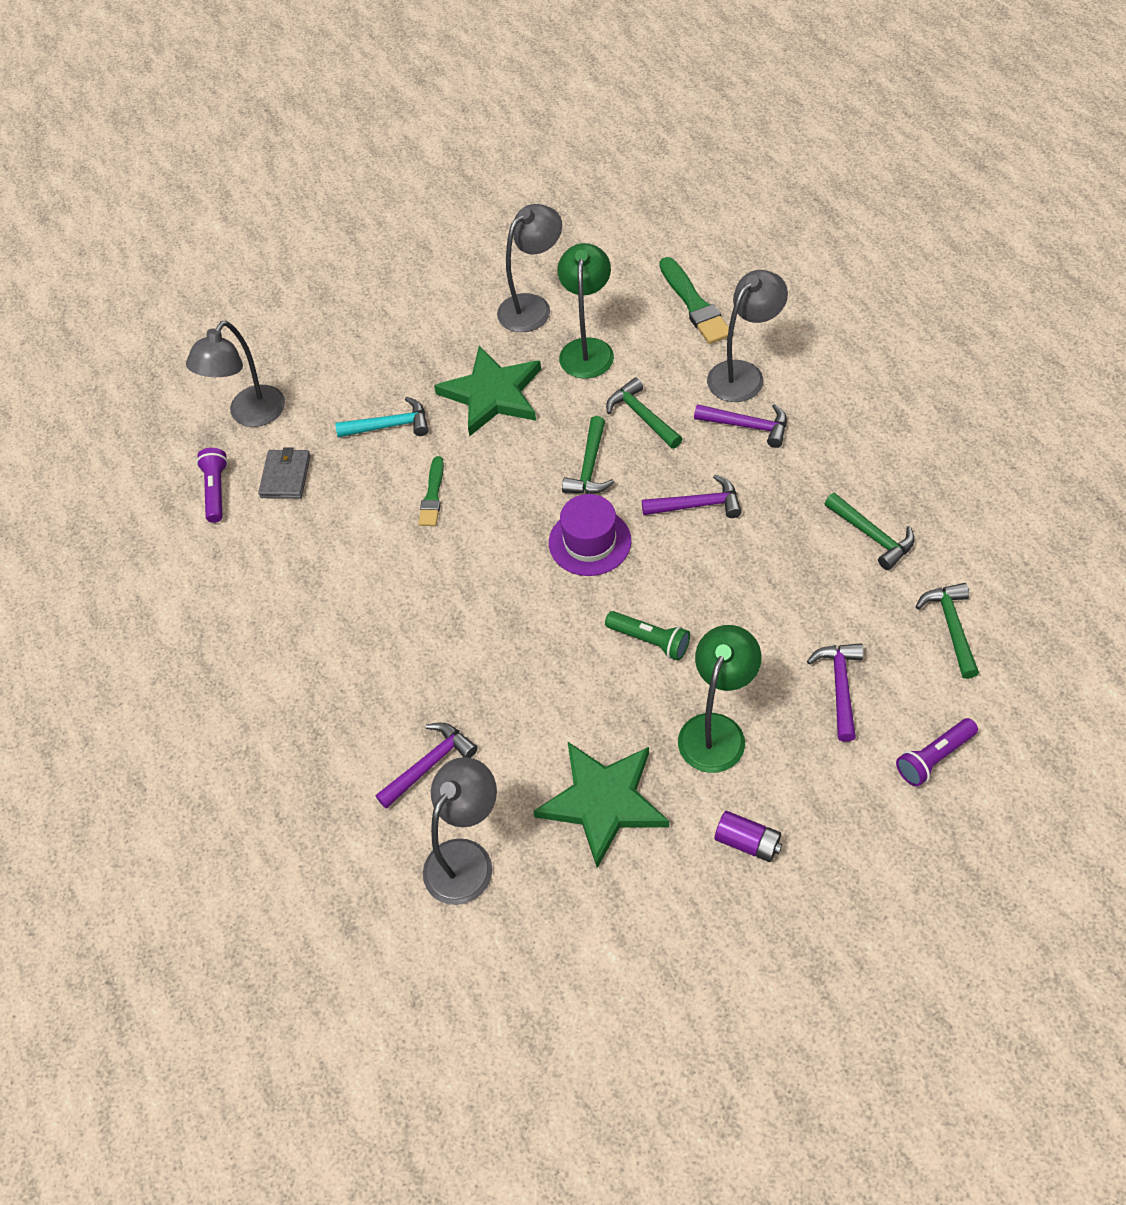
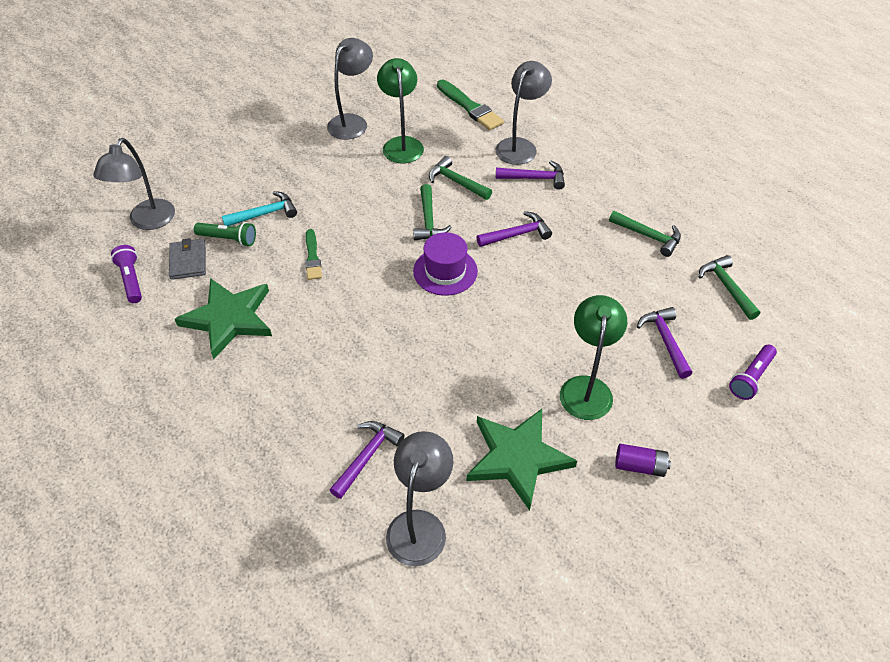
camera: 20 degrees left, 5 degrees down
green star [434,346,541,436] -> green star moved to [175,278,272,359]
green flashlight [605,611,690,661] -> green flashlight moved to [194,222,256,246]

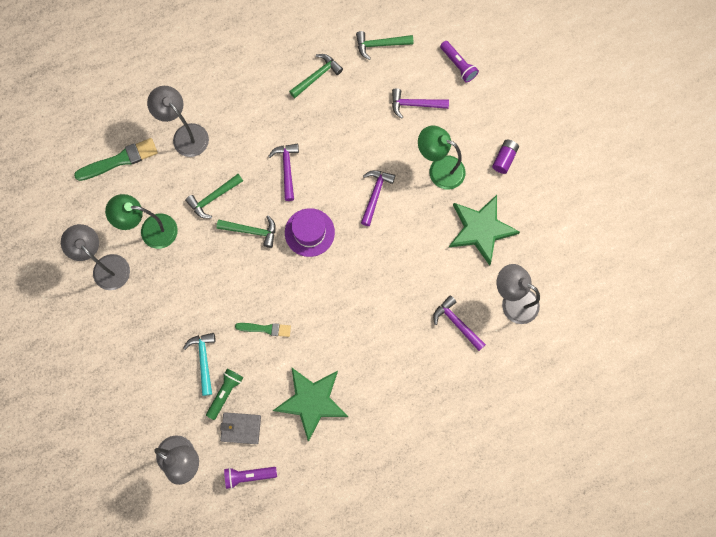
camera: 75 degrees left, 25 degrees up
purple hammer [496,161,565,190] -> purple hammer moved to [361,170,395,226]

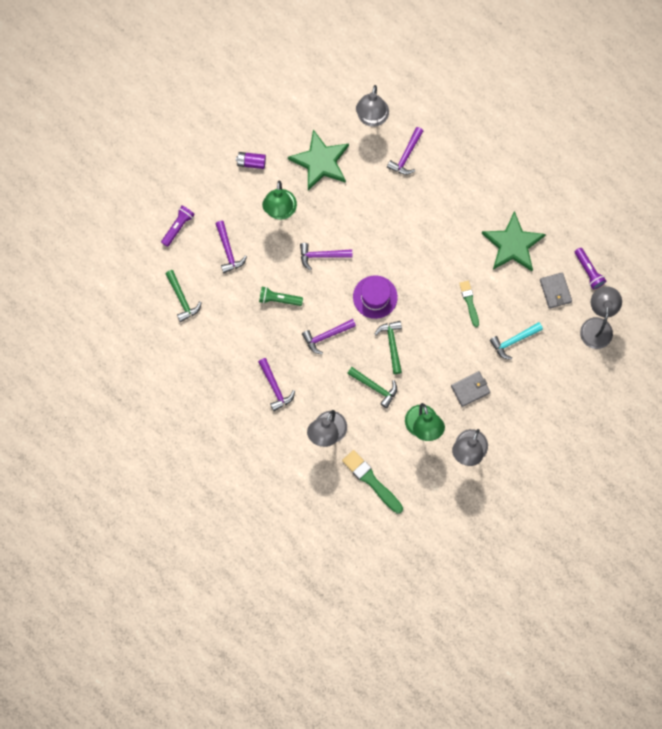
camera: 110 degrees left, 0 degrees up
green flashlight [206,369,243,420] -> green flashlight moved to [259,287,303,306]
green hammer [289,54,343,98] -> none
none -> purple hammer [258,358,295,411]
none -> grey wallet [451,371,490,407]

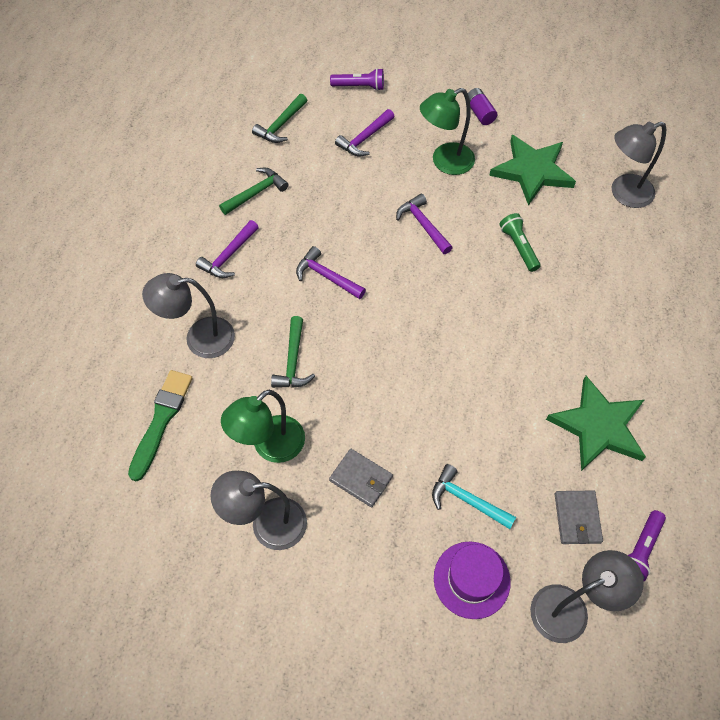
camera: 60 degrees right, 15 degrees down
green flashlight [259,287,303,306] -> green flashlight moved to [499,213,541,272]
purple hat [353,275,398,319] -> purple hat moved to [434,542,511,619]
green hammer [374,321,402,374] -> green hammer moved to [219,168,289,215]
purple hammer [387,127,423,175] -> none
green brush [459,281,479,327] -> none
grey wallet [540,272,572,309] -> grey wallet turned 45 degrees counterclockwise [555,491,603,544]

